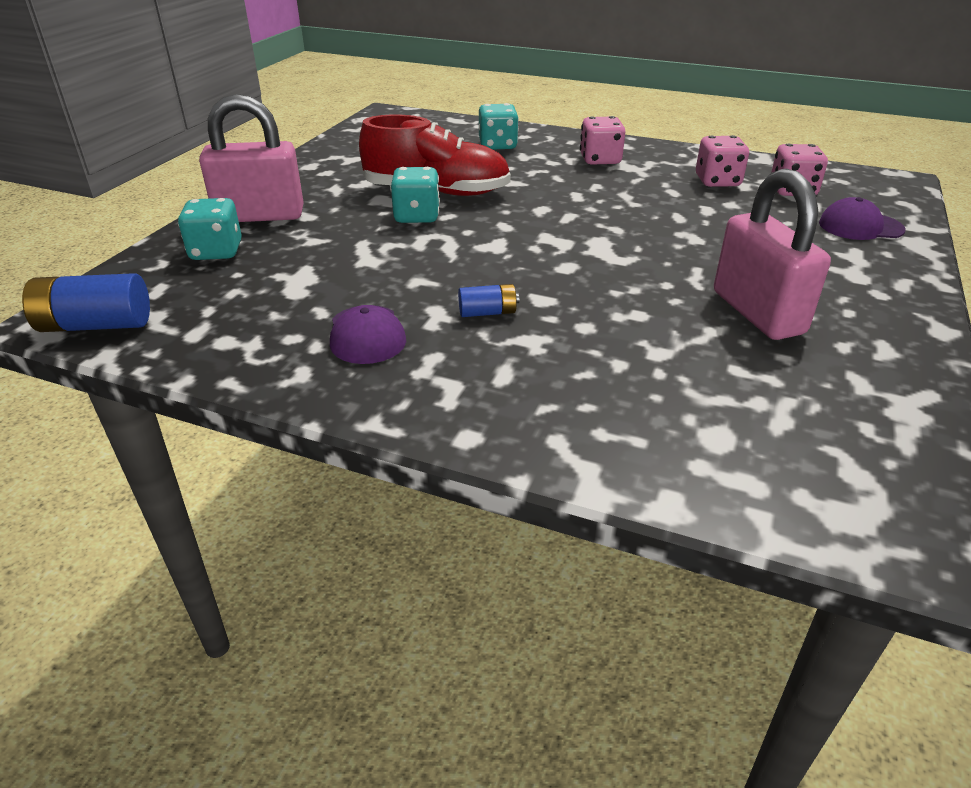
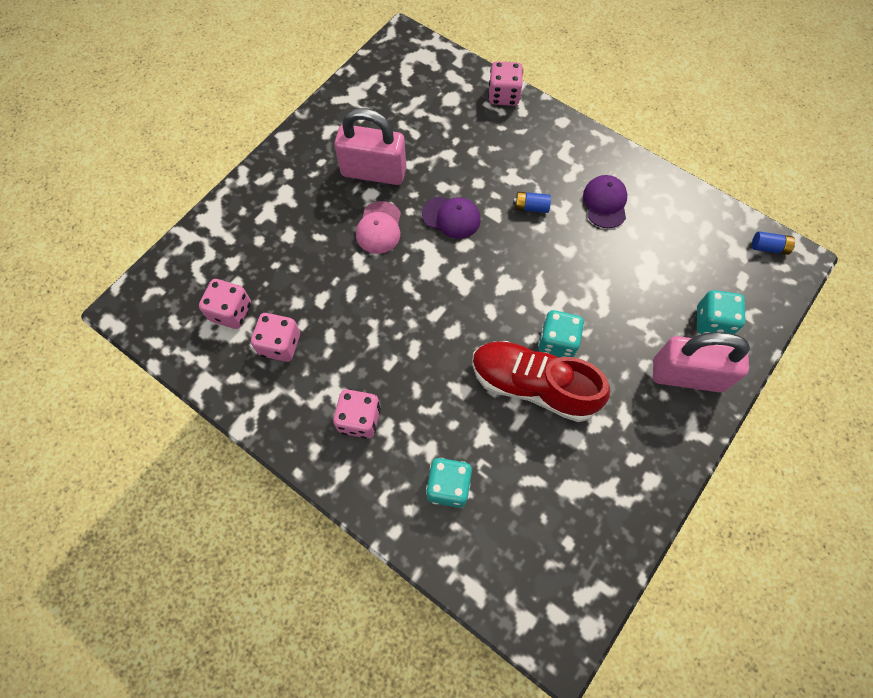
camera: 165 degrees left, 30 degrees up
blue battery [22,273,150,332] -> blue battery [752,232,795,255], size x0.56
pink padlock [714,169,831,340] -> pink padlock turned 75 degrees counterclockwise [335,108,406,185]
purple cap [819,197,906,240] -> purple cap moved to [422,196,481,239]
none -> pink cap [356,201,401,254]
none -> pink dice [488,61,523,106]

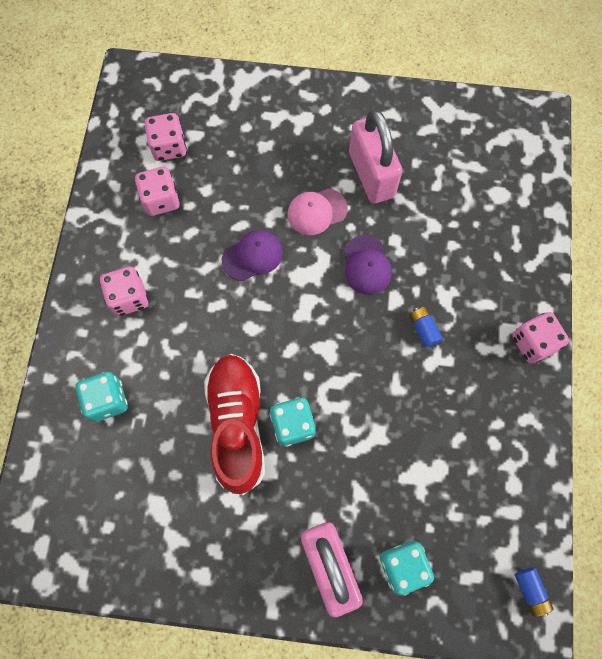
camera: 60 degrees right, 5 degrees up
pink dice [488,61,523,106] -> pink dice moved to [512,312,569,363]
purple cap [583,175,627,228] -> purple cap moved to [222,230,283,281]

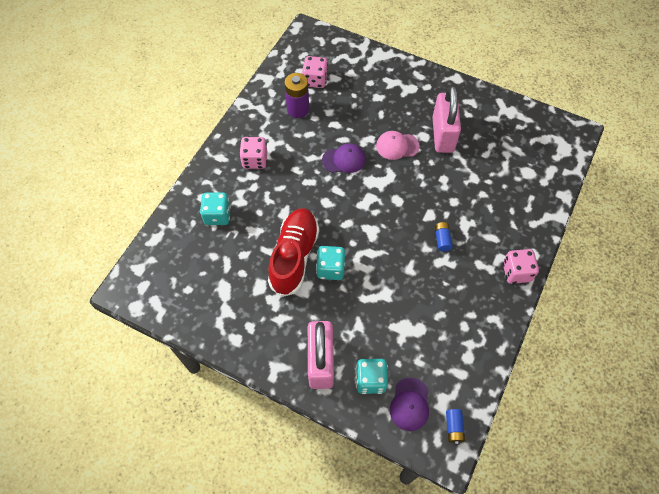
camera: 20 degrees right, 10 degrees down
pink dice [135,167,180,216] -> purple battery [285,73,309,118]
purple cap [344,235,392,295] -> purple cap moved to [390,378,429,431]

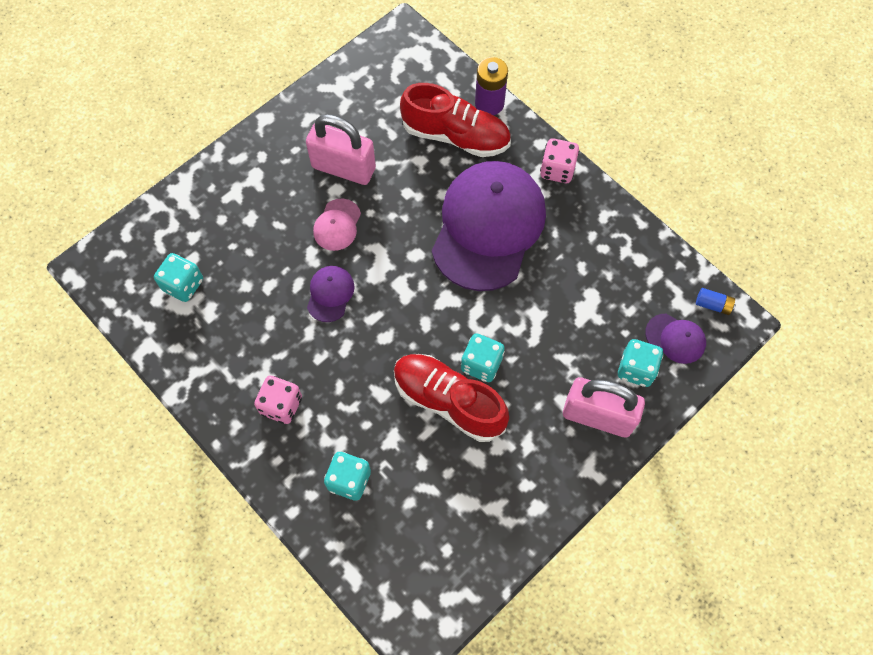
camera: 70 degrees left, 5 degrees up
purple battery [285,73,309,118] -> purple battery moved to [475,57,508,115]
pink dice [302,56,328,88] -> turquoise dice [154,253,203,302]
blue battery [435,222,452,252] -> purple cap [432,161,546,291]
none -> red shoe [400,83,511,157]

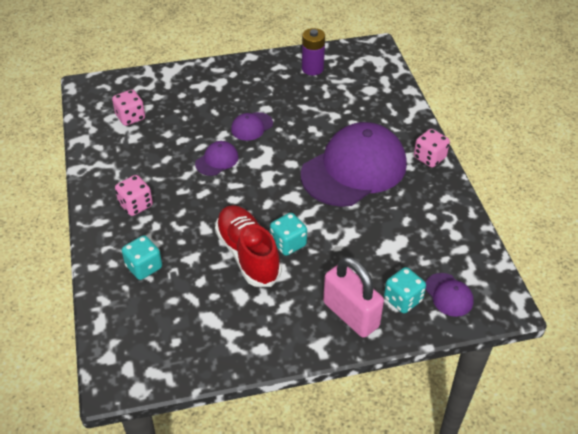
camera: 30 degrees right, 20 degrees down
turquoise dice [154,253,203,302] -> pink dice [112,90,145,126]
pink padlock [306,114,376,185] -> none
pink cap [313,199,361,251] -> purple cap [231,112,273,141]
red shoe [400,83,511,157] -> none
purple battery [475,57,508,115] -> purple battery moved to [302,28,325,75]
blue battery [696,288,736,315] -> none

